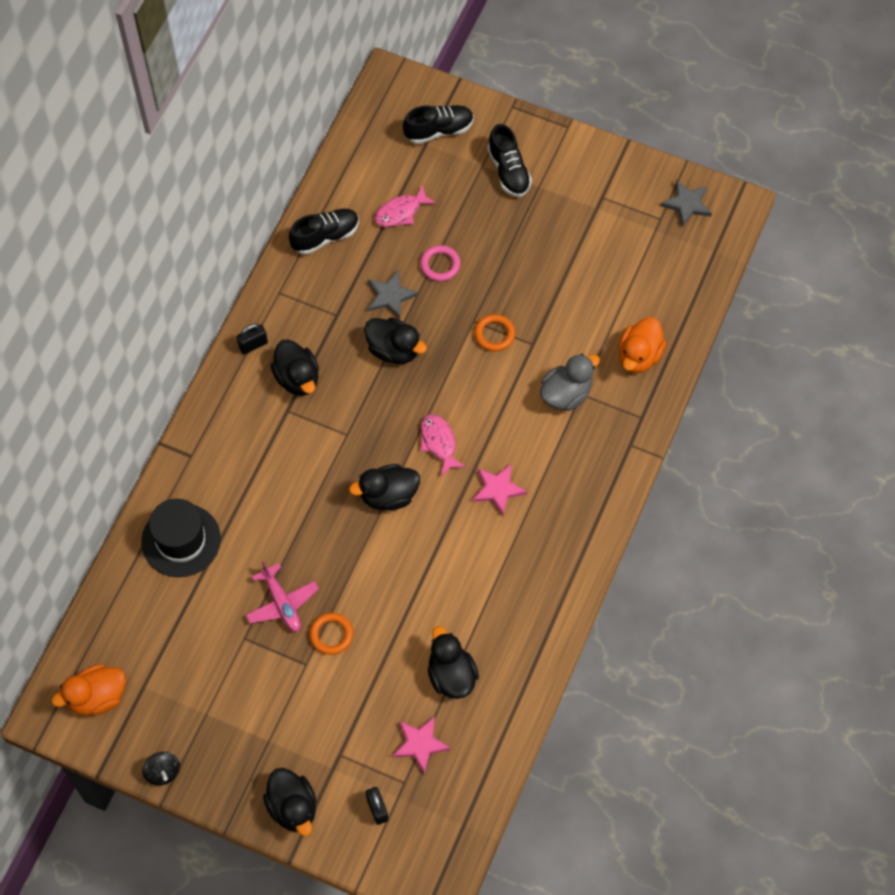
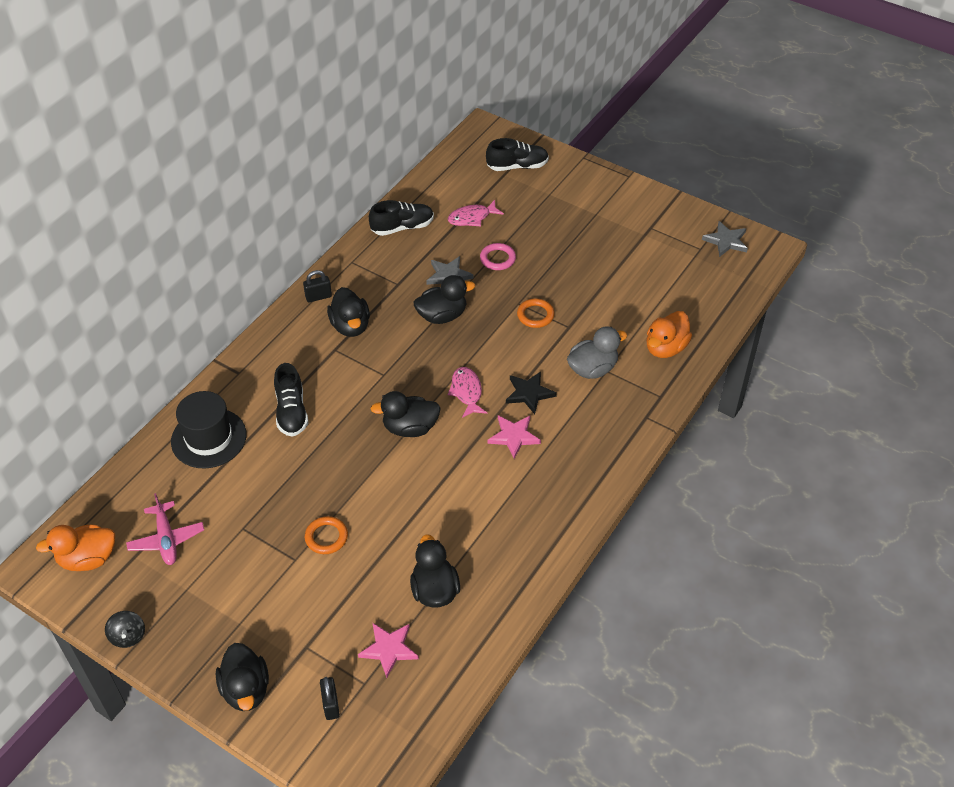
camera: 10 degrees right, 15 degrees down
pink plane [246,561,319,632] -> pink plane moved to [126,493,204,565]
black duck [364,317,427,364] -> black duck turned 60 degrees counterclockwise [414,275,475,324]
black shoe [487,124,532,197] -> black shoe moved to [274,363,308,437]
none -> black star [506,371,557,414]

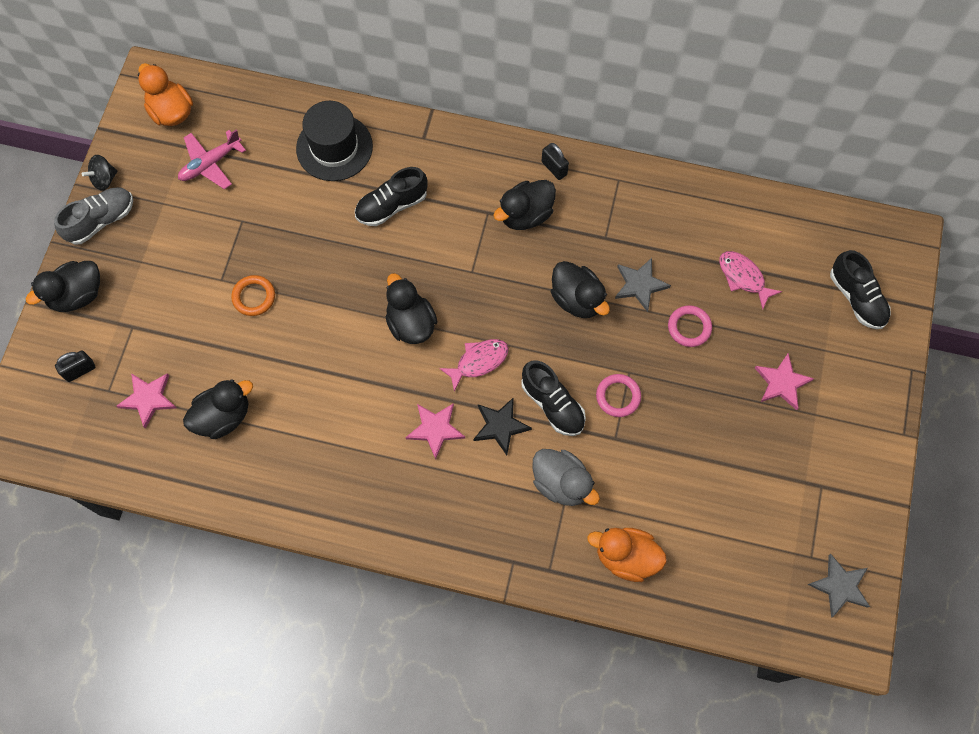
camera: 70 degrees right, 20 degrees up
black shoe [369,200,434,236] -> black shoe moved to [521,360,586,436]
orange ring [517,298,555,328] -> pink ring [596,374,641,417]
none -> grey shoe [54,187,133,245]
none -> pink star [755,353,814,410]

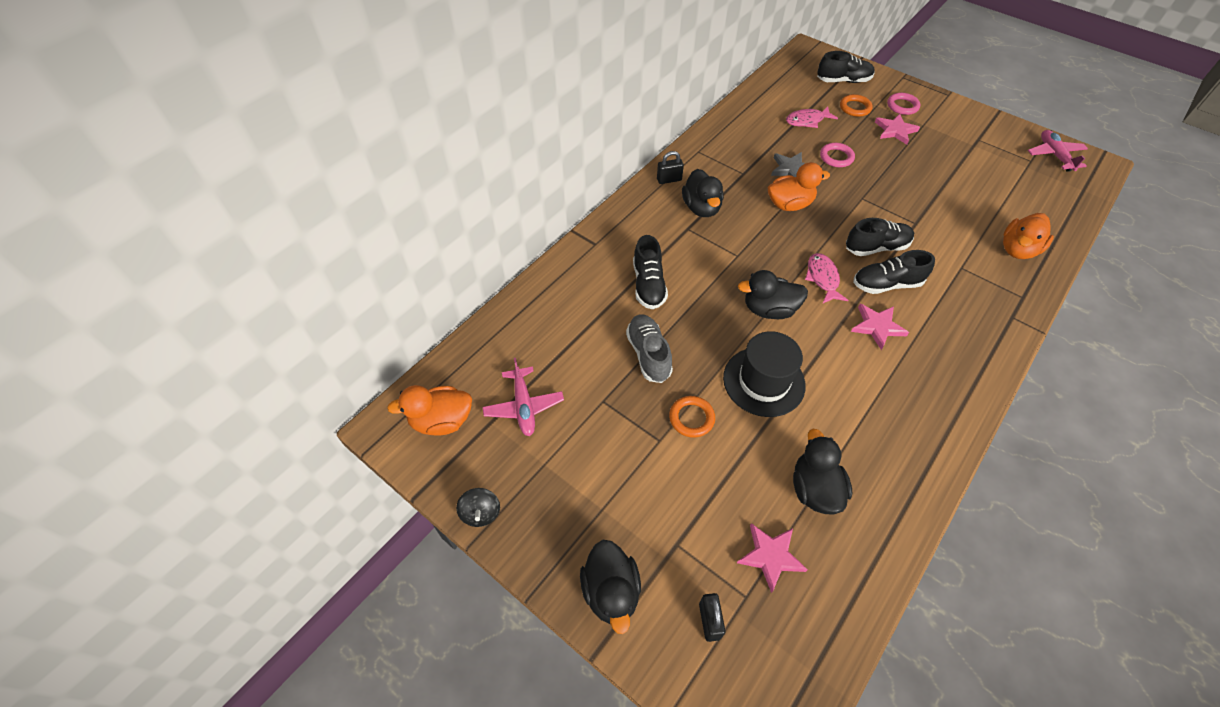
camera: 65 degrees left, 15 degrees down
grey shoe [54,187,133,245] -> grey shoe moved to [626,314,673,383]
black hat [296,101,373,181] -> black hat moved to [723,331,806,417]
black star [473,397,532,455] -> black shoe [853,250,935,294]
grey duck [532,449,600,506] -> none
black duck [551,261,610,318] -> orange duck [768,162,830,211]
pink ring [596,374,641,417] -> pink ring moved to [887,93,920,115]
grey star [808,554,870,618] -> pink plane [1028,130,1088,172]
none -> orange ring [840,94,873,117]

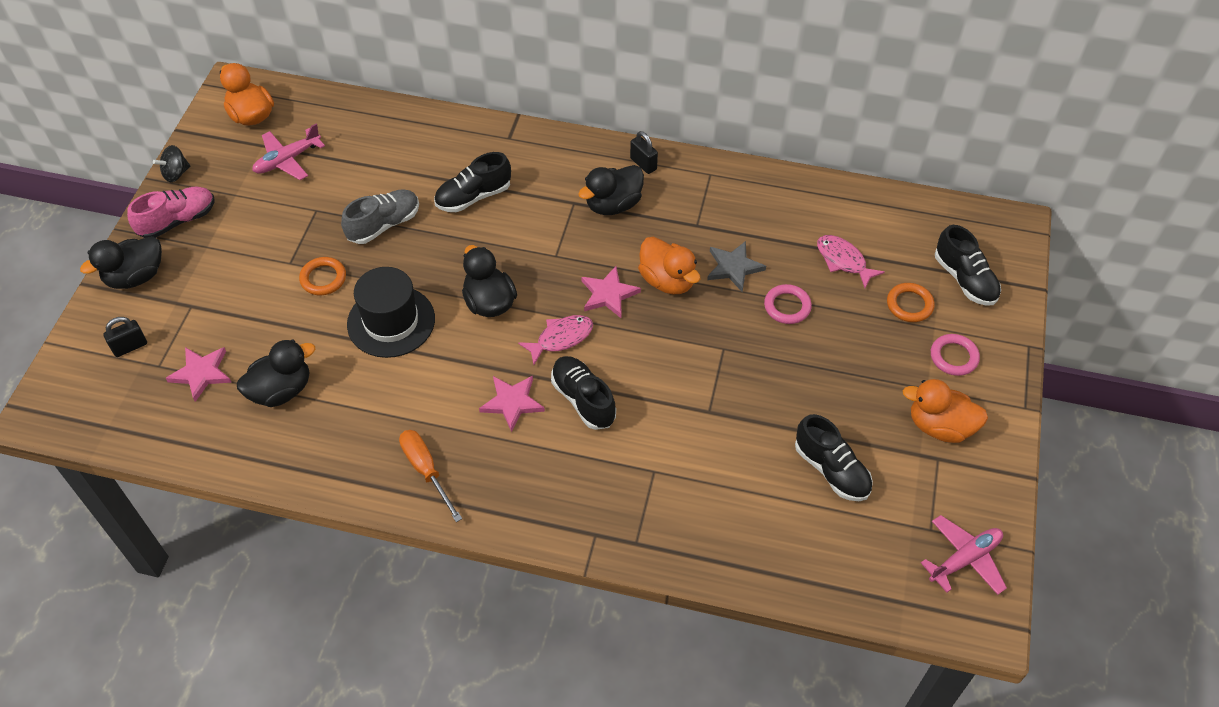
camera: 65 degrees right, 0 degrees up
black shoe [846,218,914,256] -> black shoe moved to [795,414,873,501]
pink star [875,114,920,145] -> pink star moved to [582,266,641,318]
orange duck [1003,213,1054,259] -> orange duck moved to [903,379,988,443]
none -> pink shoe [127,187,215,238]
none -> orange screwdriver [399,430,462,522]

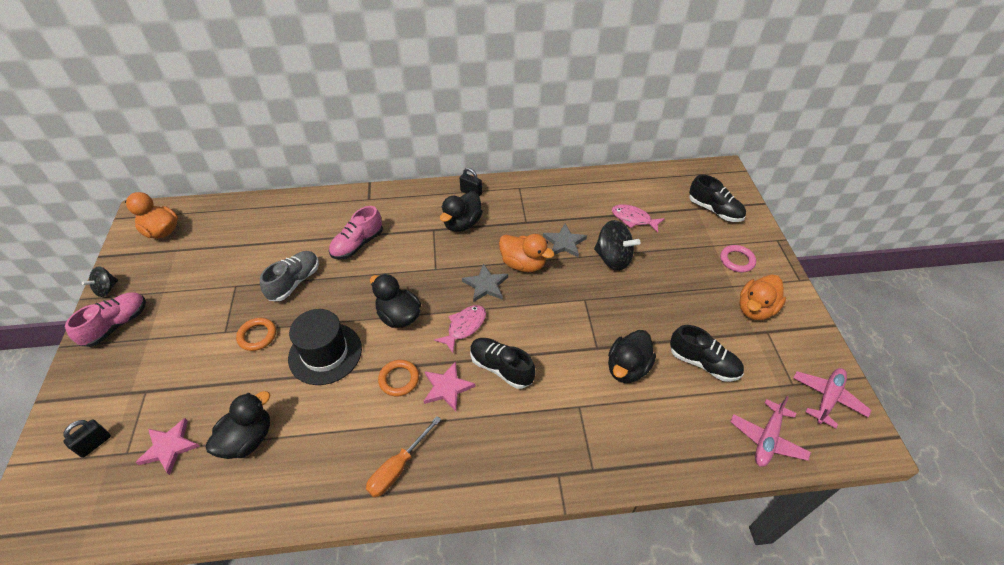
camera: 20 degrees left, 5 degrees down
black duck [80,236,162,289] -> black duck moved to [608,330,656,383]
pink plane [252,124,325,180] -> pink plane moved to [730,396,811,467]
orange screwdriver [399,430,462,522] -> orange screwdriver turned 90 degrees counterclockwise [366,416,441,498]
black shoe [434,152,511,212] -> pink shoe [329,206,383,259]
pink star [582,266,641,318] -> grey star [462,263,508,302]
pink ring [764,284,812,324] -> black spinning top [594,220,640,271]
orange ring [887,283,935,322] -> orange ring moved to [378,360,419,396]
orange duck [903,379,988,443] -> orange duck turned 45 degrees counterclockwise [739,274,786,320]

